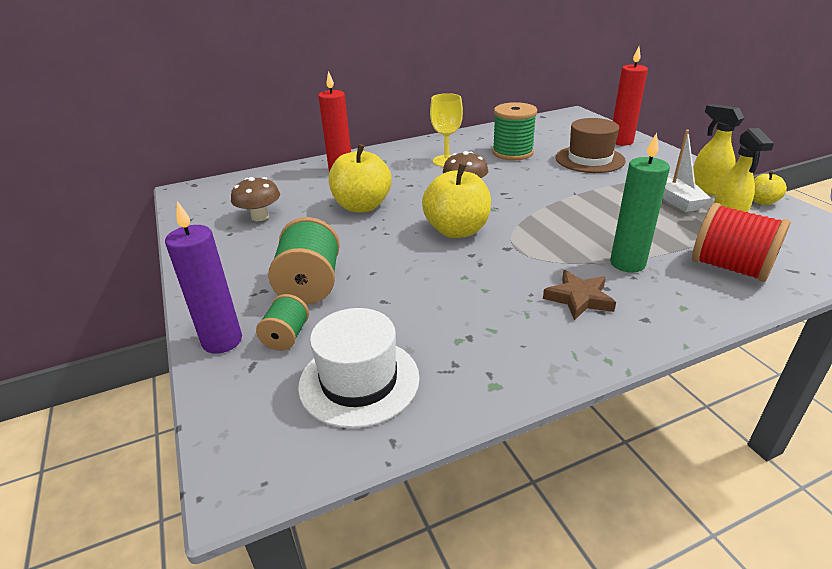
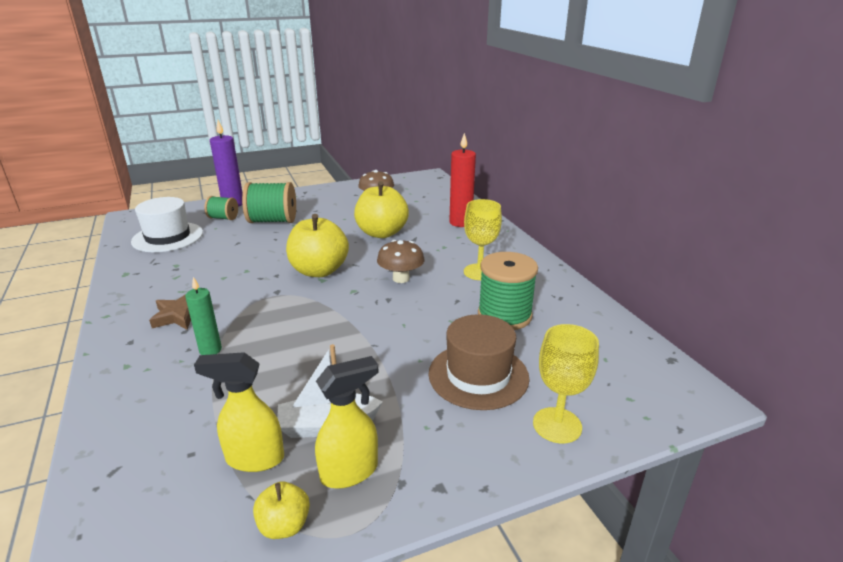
camera: 90 degrees right, 5 degrees down
green candle [610,133,670,273] -> green candle [185,277,222,355], size x0.63
red candle [613,46,648,146] -> yellow goblet [533,324,599,443]
red spool [692,203,790,282] -> none

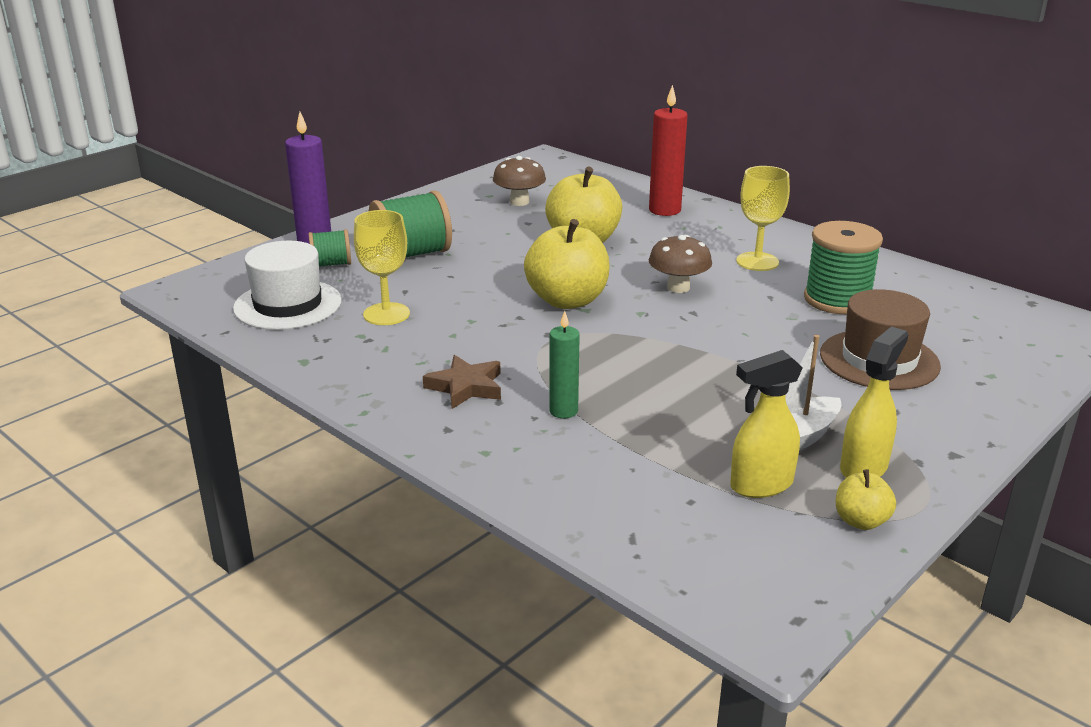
camera: 25 degrees left, 0 degrees up
yellow goblet [533,324,599,443] -> yellow goblet moved to [354,210,410,325]

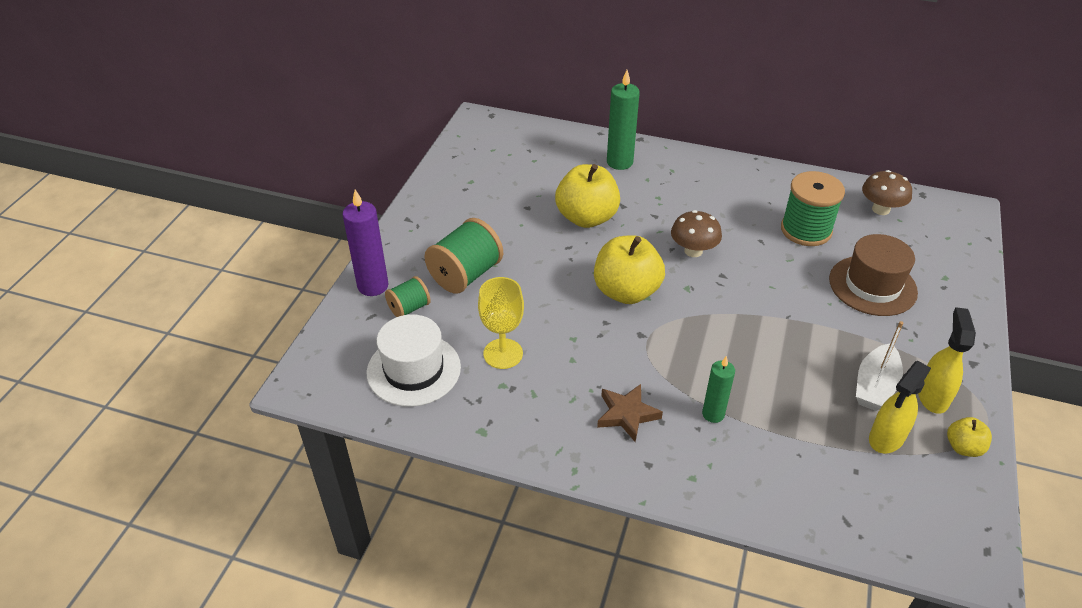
camera: 25 degrees left, 15 degrees up
brown mushroom [493,156,546,206] -> brown mushroom moved to [862,170,912,215]
red candle [649,85,688,216] -> green candle [607,70,640,170]
yellow goblet [736,166,790,271] -> none

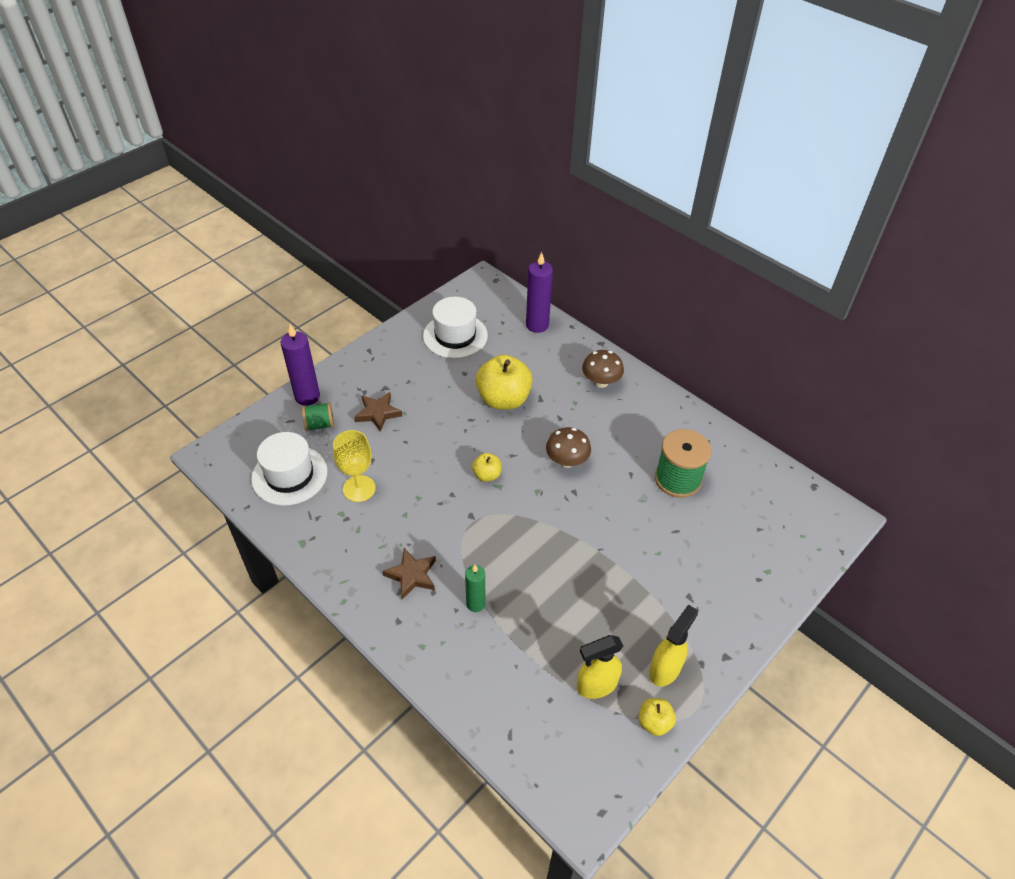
camera: 25 degrees right, 5 degrees up
green spool [424,218,503,294] -> brown star [354,392,402,432]
yellow apple [594,235,665,304] -> yellow apple [472,453,502,482], size x0.49
green candle [607,70,640,170] -> none
brown hat [829,234,918,316] -> none
white boat [856,321,903,411] -> none
brown mushroom [862,170,912,215] -> brown mushroom moved to [582,350,624,388]
none -> white hat [423,297,488,359]
none -> purple candle [526,252,553,333]

